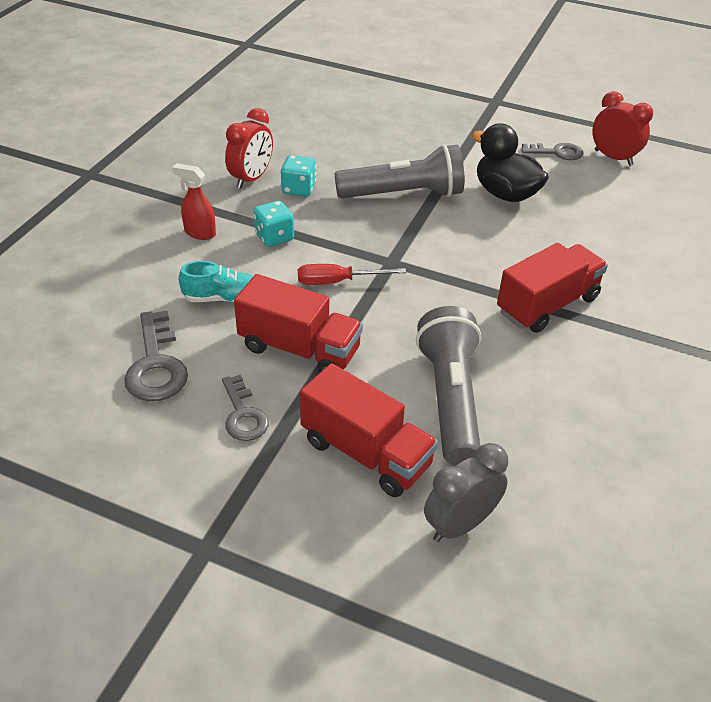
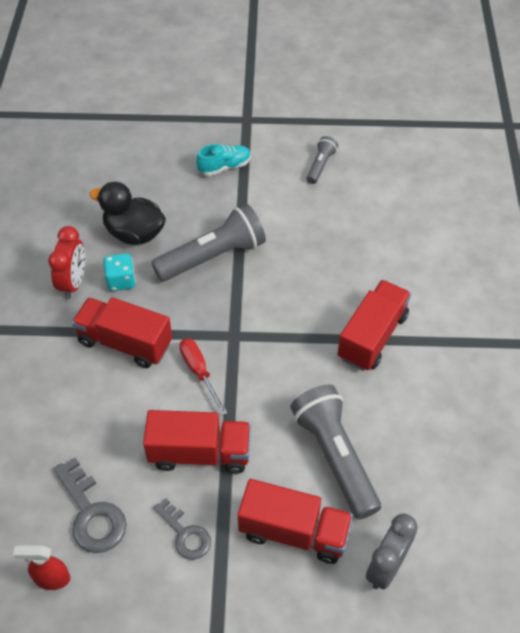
camera: 20 degrees left, 10 degrees up
red spray bottle [172,163,216,240] -> red spray bottle moved to [13,545,70,590]
turquoise shoe [179,261,253,302] -> turquoise shoe moved to [196,144,251,176]
turquoise dice [253,201,294,247] -> red truck [72,297,172,368]
red screwdriver [298,264,406,285] -> red screwdriver turned 90 degrees clockwise [179,338,227,416]
black duck [472,123,549,202] -> black duck moved to [89,182,166,245]
grey key [521,143,583,160] -> grey flashlight [307,136,338,184]
red clock [592,91,653,166] -> none

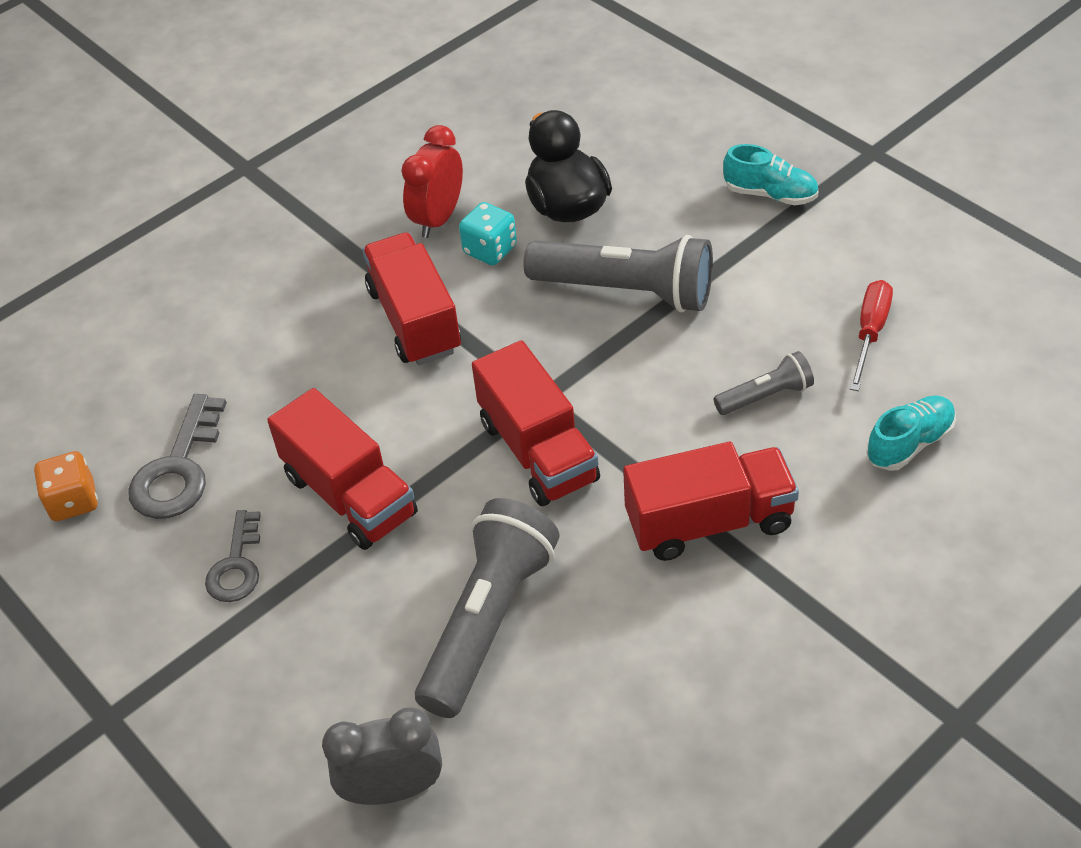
camera: 50 degrees right, 5 degrees down
red spray bottle [13,545,70,590] -> orange dice [34,451,98,521]
red clock [48,226,85,299] -> red clock turned 150 degrees clockwise [401,125,463,238]
red screwdriver [179,338,227,416] -> red screwdriver moved to [850,280,893,391]
red truck [238,479,353,564] -> red truck moved to [472,340,600,506]
grey flashlight [307,136,338,184] -> grey flashlight moved to [714,351,814,415]
none -> turquoise shoe [866,395,956,471]

